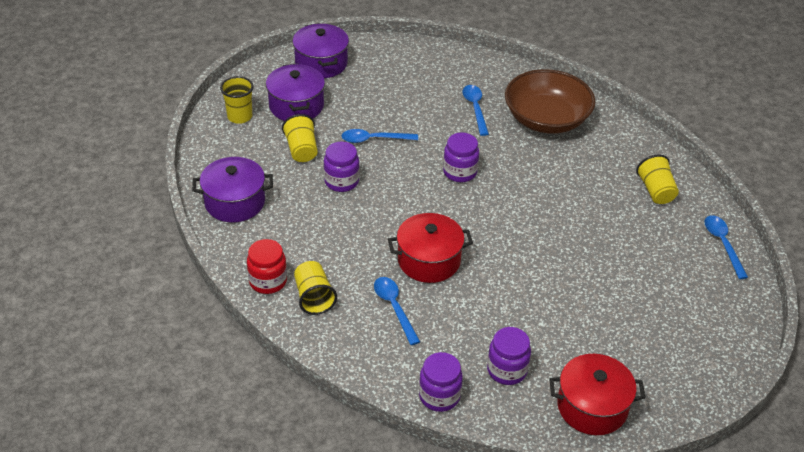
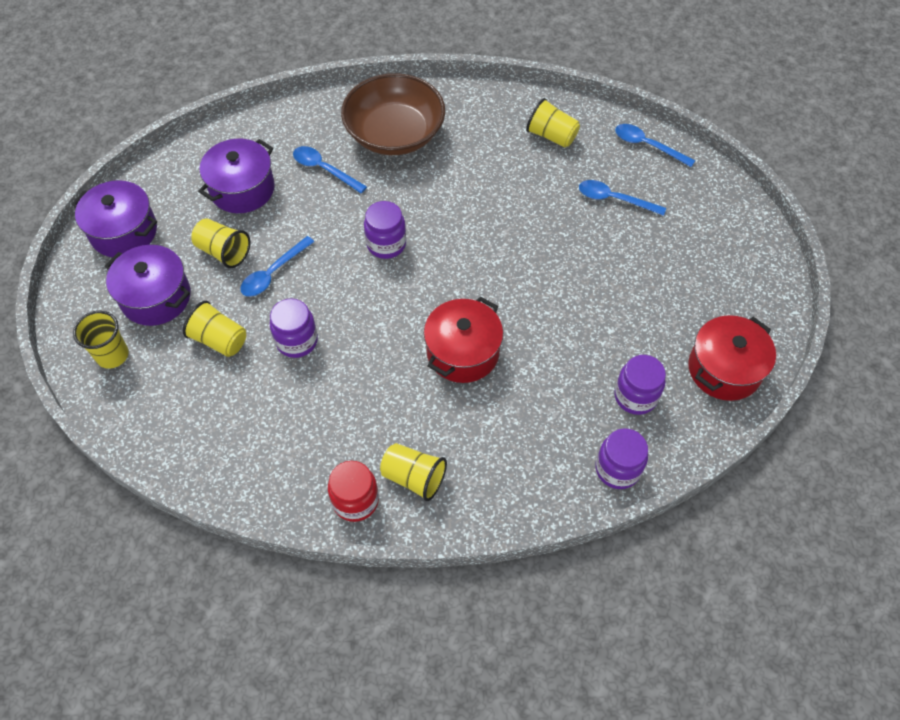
camera: 45 degrees left, 15 degrees up
purple pot [192,157,273,222] -> purple pot moved to [198,139,275,213]
blue spoon [374,277,420,345] -> blue spoon moved to [579,180,666,216]
none -> yellow cup [191,218,250,268]

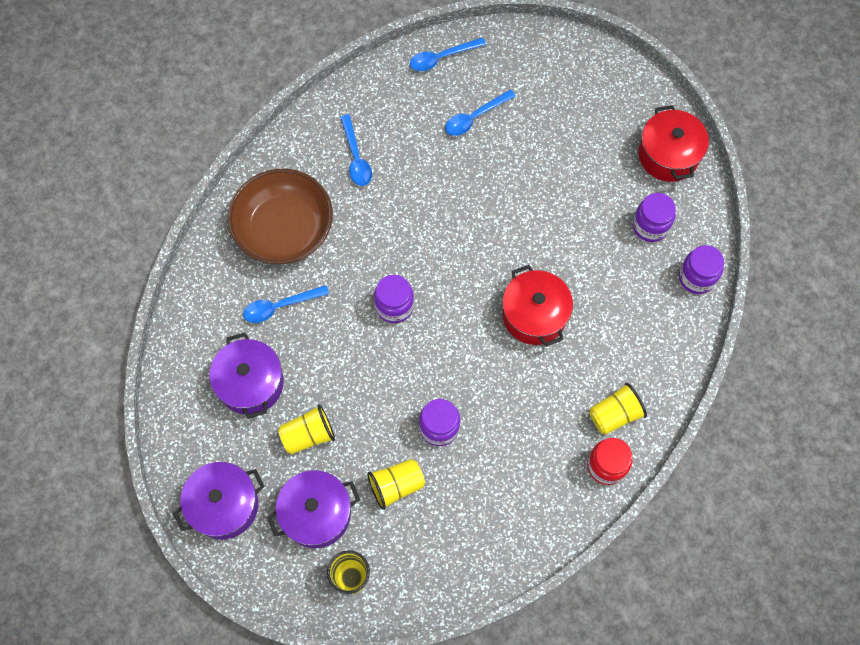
camera: 55 degrees left, 10 degrees up
blue spoon [240,236,315,297] -> blue spoon moved to [340,114,372,186]
yellow cup [526,98,580,148] -> none

